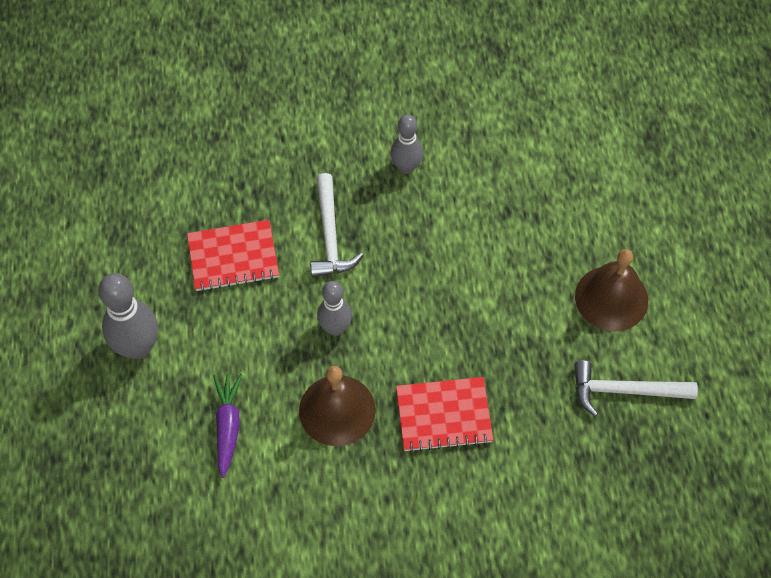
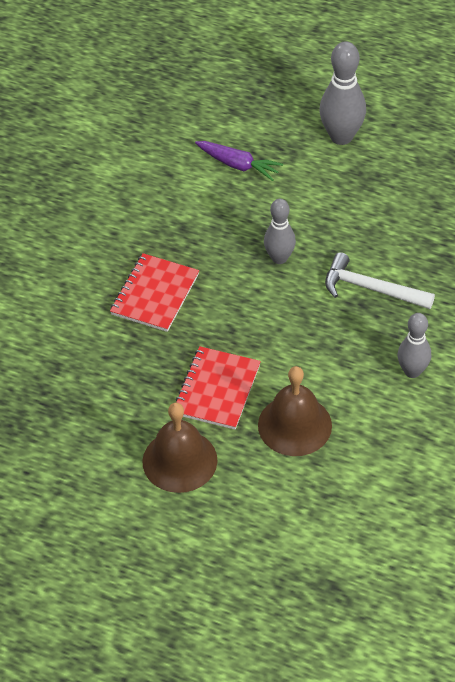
camera: 120 degrees right, 10 degrees down
red notebook [187,220,279,292] -> red notebook moved to [176,346,261,430]
brown bell [299,366,376,446] -> brown bell moved to [258,366,332,456]
white hammer [575,361,698,416] -> none

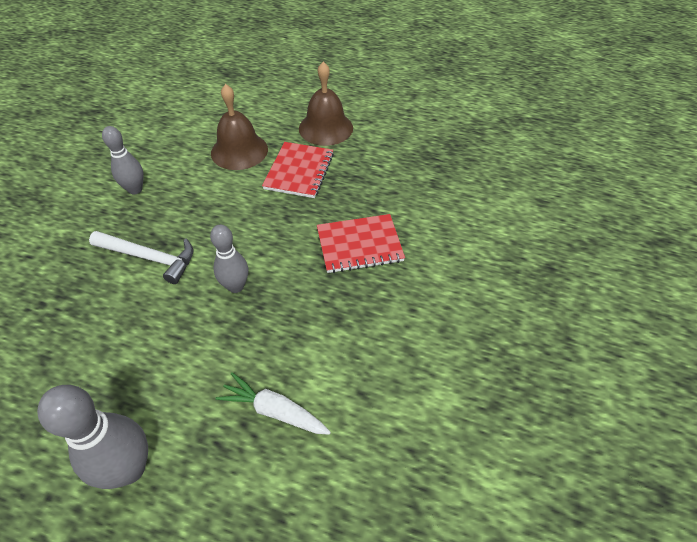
camera: 175 degrees right, 0 degrees up
red notebook [110,253,199,332] -> red notebook turned 60 degrees clockwise [317,214,405,273]
purple carrot [195,141,283,181] -> white carrot [215,372,331,435]

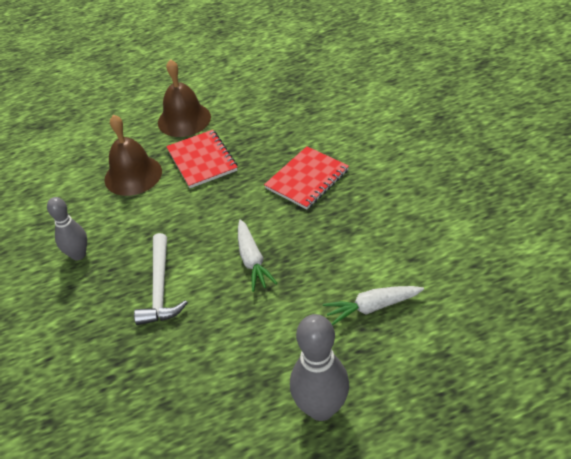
camera: 35 degrees left, 5 degrees down
white hammer [89,231,193,284] -> white hammer turned 105 degrees clockwise [134,233,188,325]
grey bowling pin [210,225,248,293] -> white carrot [238,219,278,292]

